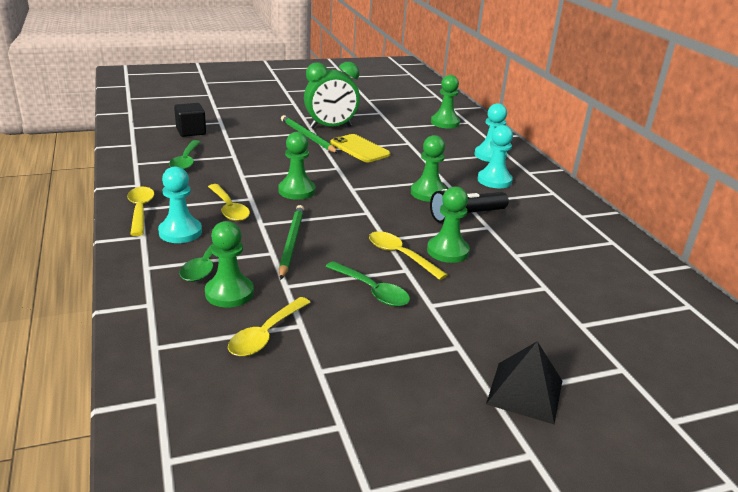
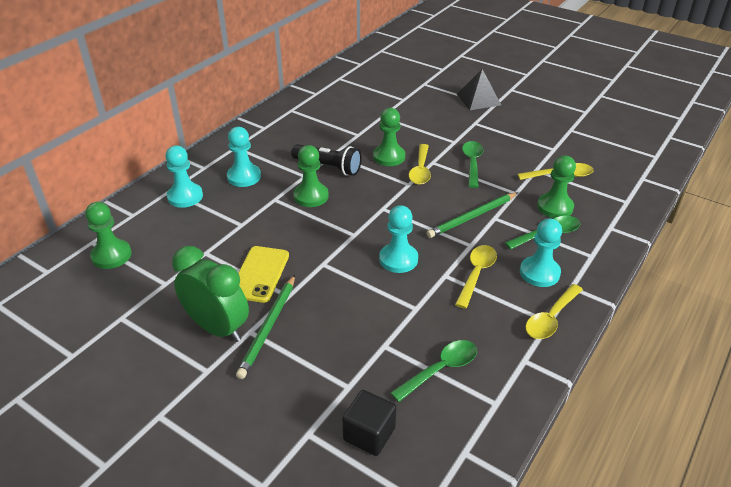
camera: 125 degrees left, 10 degrees up
green pawn [278,132,315,200] -> turquoise pawn [379,205,418,273]

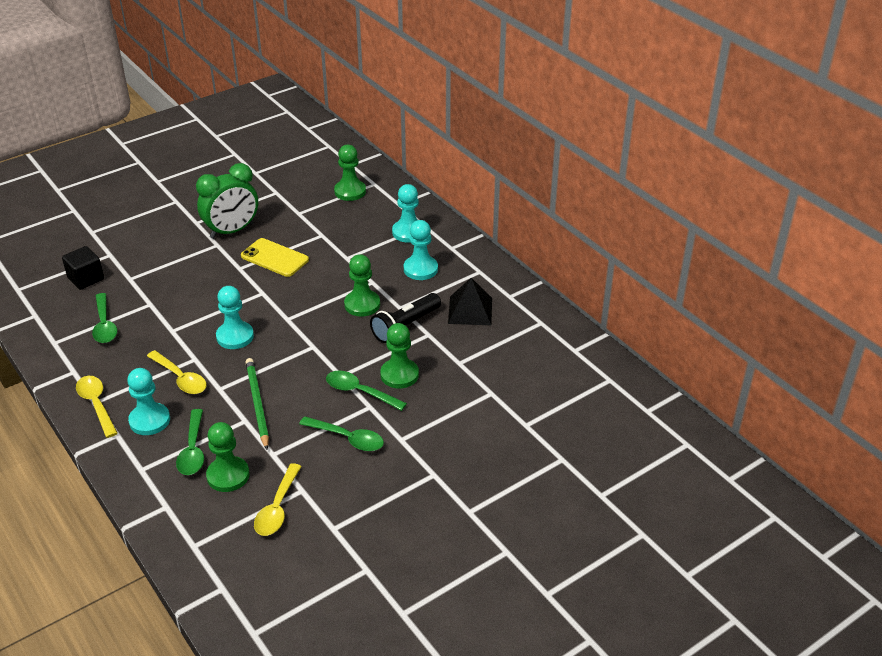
camera: 110 degrees right, 0 degrees up
green pencil [236,275,295,379] -> none
yellow spoon [409,144,431,185] -> green spoon [326,371,407,411]
black pyramid [457,69,501,110] -> black pyramid moved to [448,278,492,325]

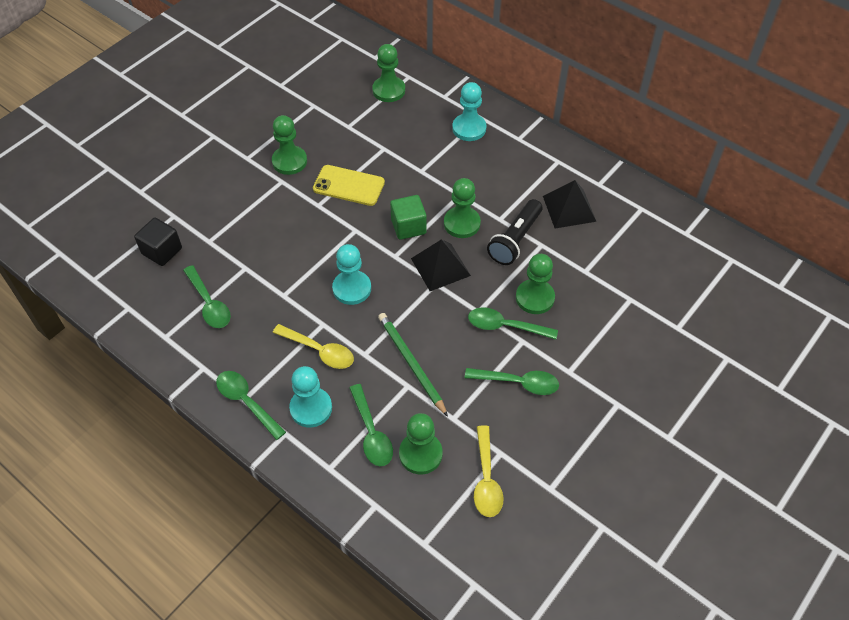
camera: 15 degrees left, 15 degrees up
yellow spoon [76,376,118,438] -> green spoon [216,371,286,440]
green clock [196,163,258,239] -> green pawn [272,115,307,175]
turquoise pawn [404,220,438,280] -> none
none -> green cube [390,195,427,240]
none -> black pyramid [411,239,471,291]

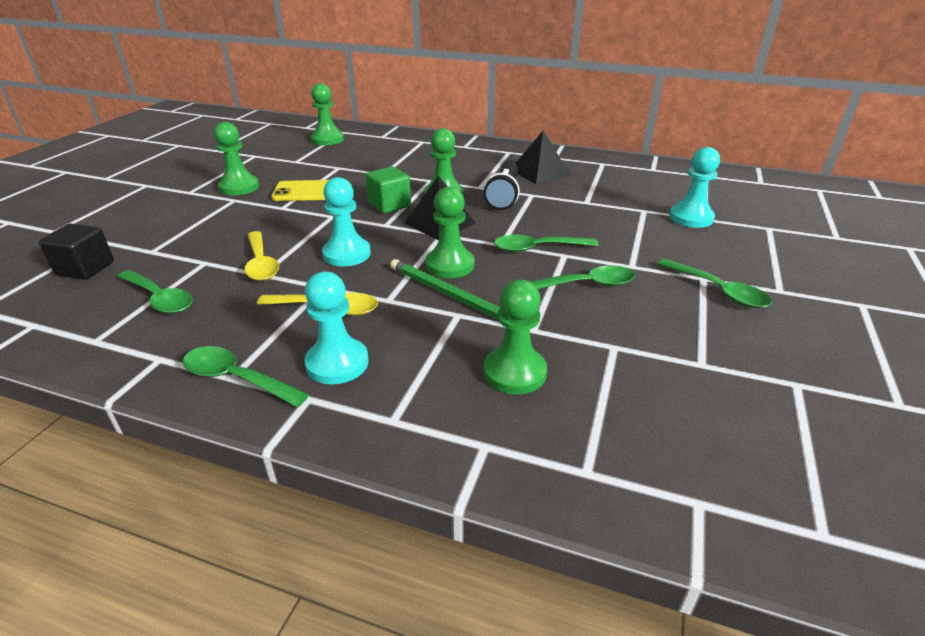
camera: 20 degrees left, 20 degrees down
green spoon [349,384,393,466] -> green spoon moved to [657,259,772,308]
turquoise pawn [452,82,486,141] -> turquoise pawn moved to [669,147,720,228]
yellow spoon [474,425,503,517] -> yellow spoon moved to [245,231,279,281]
green pawn [516,254,555,314] -> green pawn moved to [426,187,474,278]

